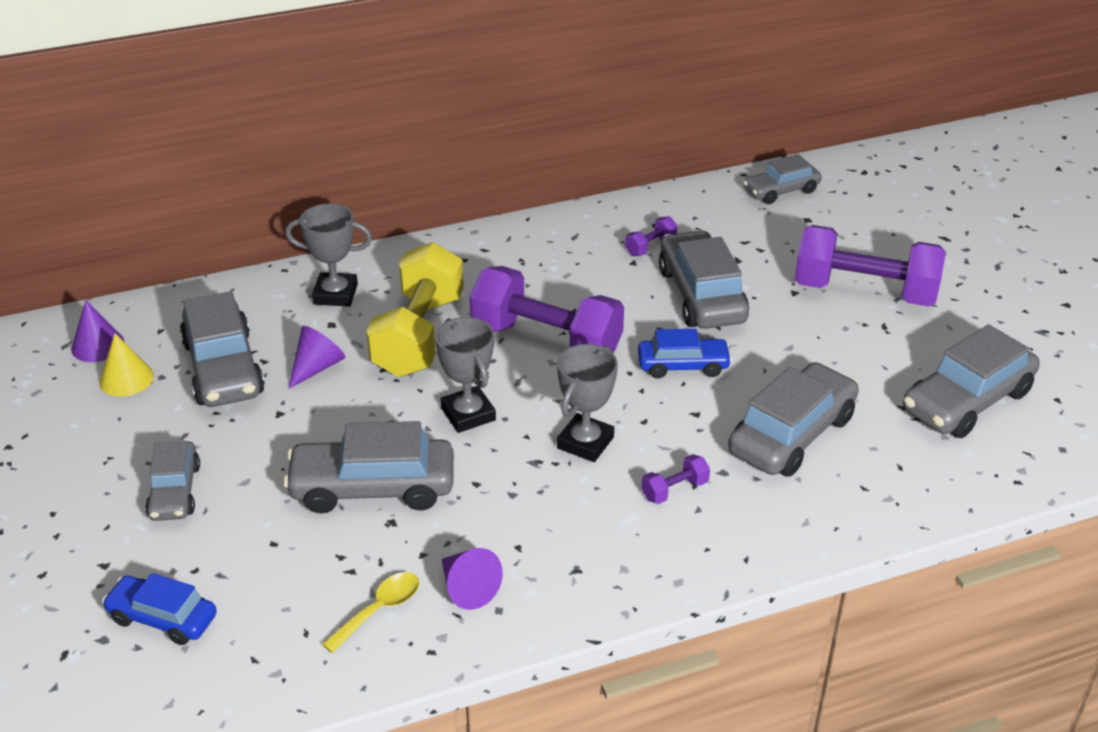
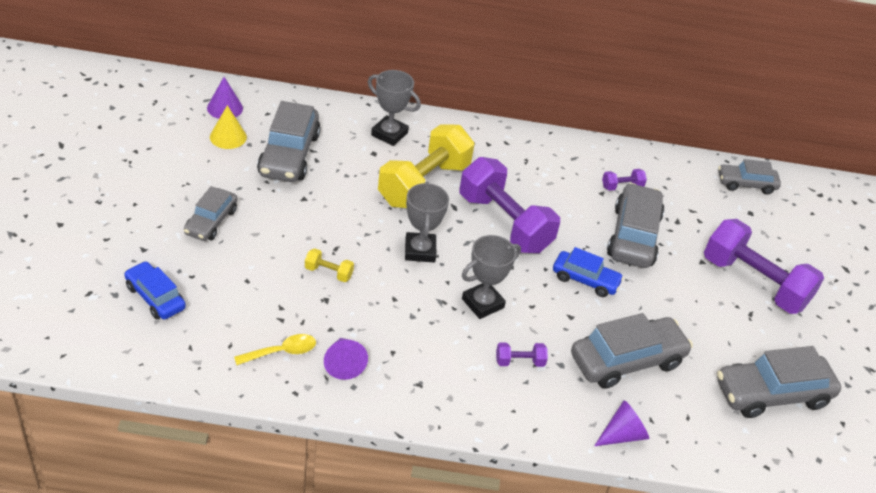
camera: 20 degrees right, 5 degrees up
grey car [283,421,454,513] -> yellow dumbbell [305,248,354,282]
purple cone [289,326,345,389] -> purple cone moved to [594,400,649,446]

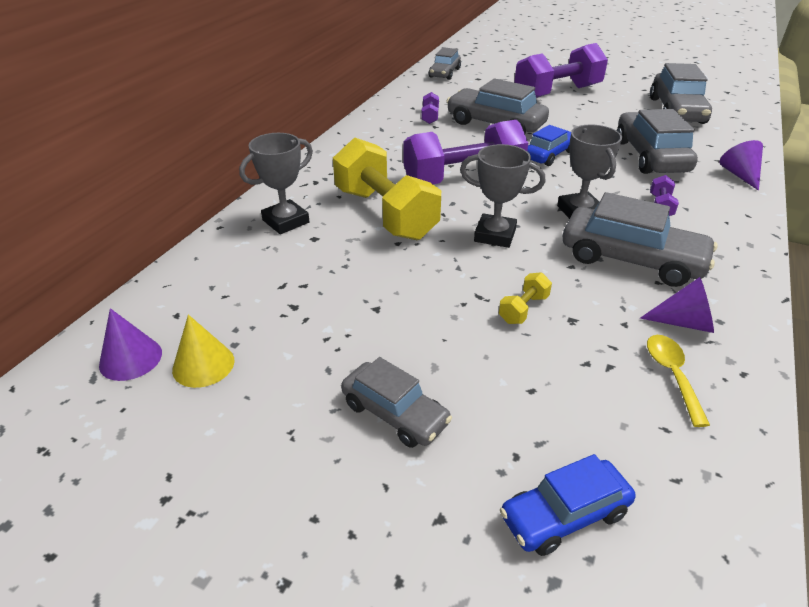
camera: 65 degrees left, 5 degrees down
grey car [257,101,321,182] -> grey car moved to [563,192,718,287]

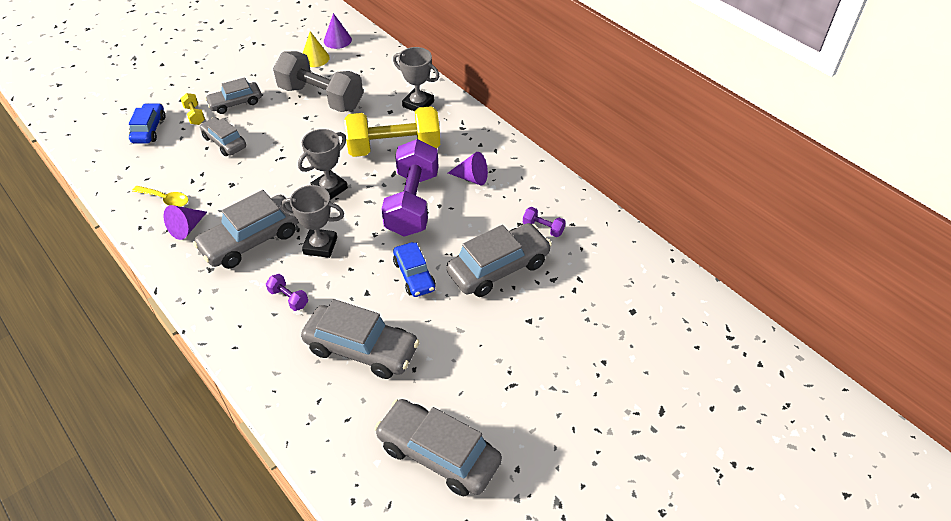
camera: 115 degrees right, 10 degrees up
grey trophy [239,133,313,234] -> grey trophy turned 45 degrees counterclockwise [393,47,439,111]
grey car [429,47,461,80] -> grey car moved to [200,117,246,156]
yellow dumbbell [499,272,552,324] -> yellow dumbbell moved to [180,93,205,125]
purple dumbbell [514,43,608,98] -> none
purple cone [719,140,763,191] -> purple cone moved to [448,152,488,185]
none -> grey dumbbell [273,51,363,112]

